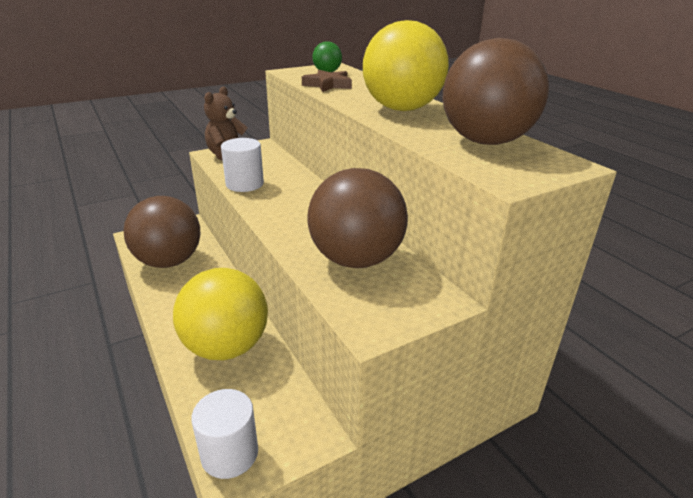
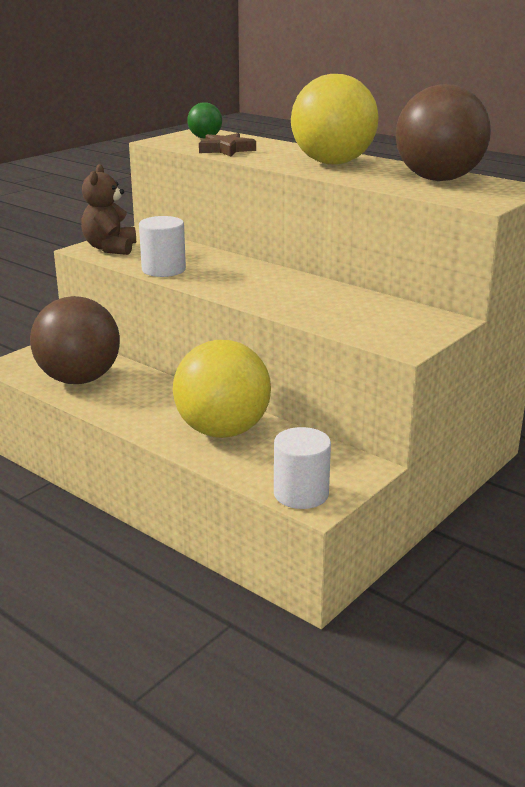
camera: 20 degrees left, 5 degrees down
brown ball [307,168,408,268] -> none

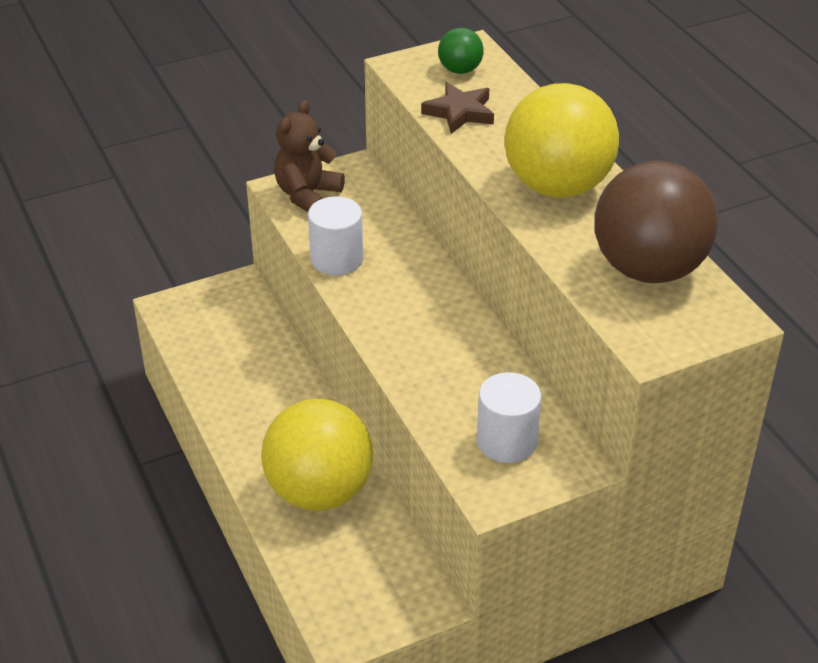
camera: 25 degrees right, 15 degrees up
brown ball [30,296,120,384] -> none
white cylinder [274,427,331,509] -> white cylinder moved to [477,372,541,463]

